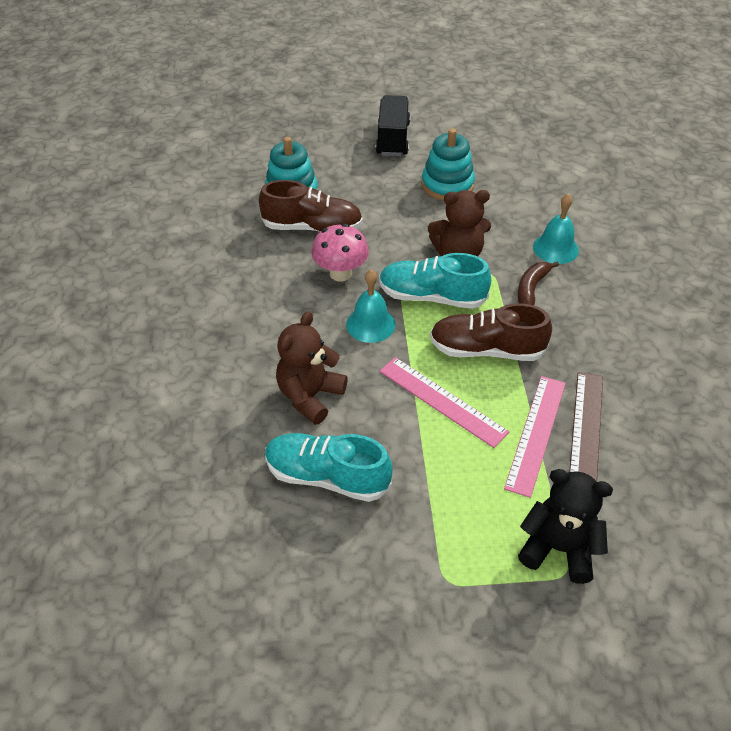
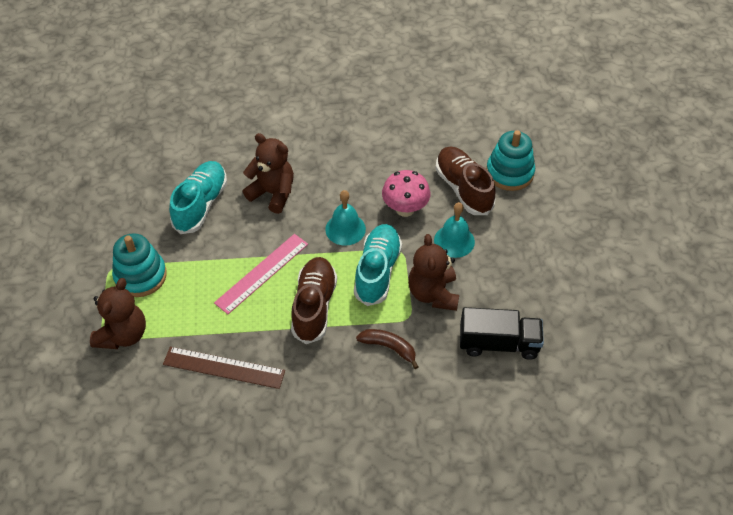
camera: 90 degrees right, 5 degrees up
brown shoe [259,180,363,232] -> brown shoe turned 150 degrees clockwise [436,147,496,215]
black truck [376,95,410,156] -> black truck moved to [460,307,544,360]
turquoise stacking toy [422,128,475,201] -> turquoise stacking toy moved to [112,233,167,297]
pink ruler [504,376,566,498] -> none
black teddy bear [518,469,613,584] -> brown teddy bear [90,278,146,349]
turquoise bell [533,194,579,264] -> turquoise bell moved to [434,202,475,258]

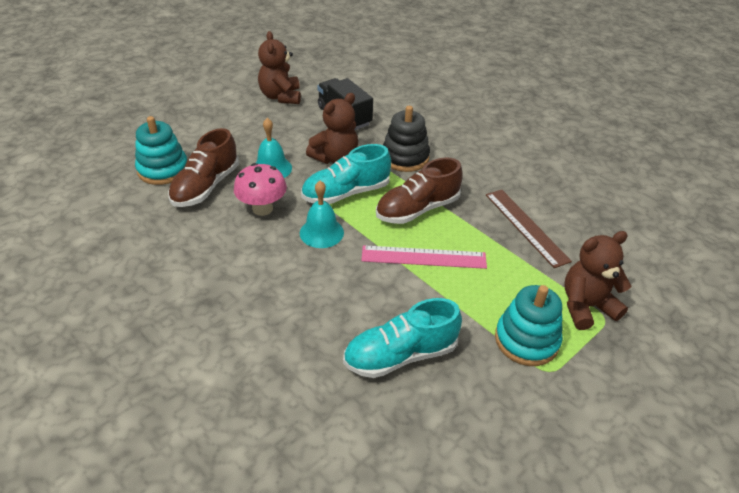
camera: 130 degrees left, 10 degrees down
brown teddy bear [242,133,294,214] -> brown teddy bear moved to [258,31,301,104]
brown banana [356,329,419,369] -> black stacking toy [383,106,430,172]

